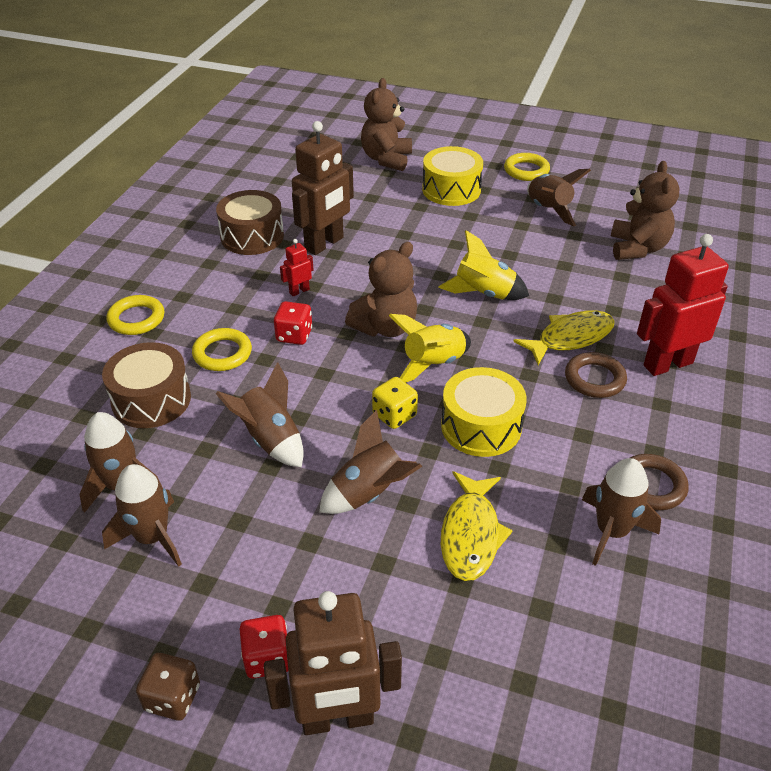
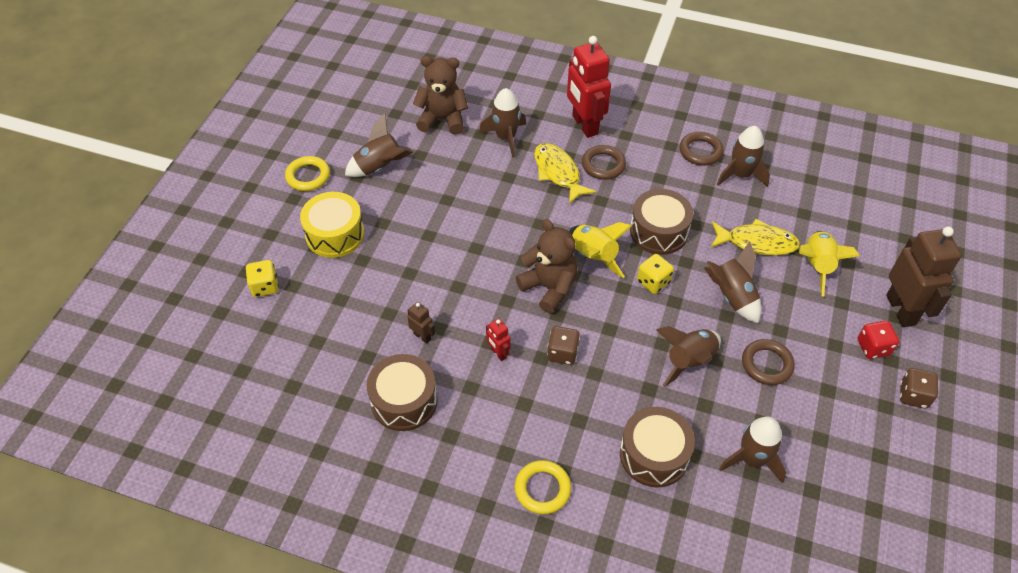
camera: 90 degrees left, 10 degrees up
brown rocket [102,464,182,567] -> brown rocket moved to [479,88,526,158]
yellow ring [192,328,252,371] -> none
red dice [274,301,313,345] -> brown dice [547,326,580,365]
brown robot [292,121,354,255] -> brown robot [407,302,435,344], size x0.45
brown teddy bear [361,78,412,171] -> yellow dice [245,260,279,297]
yellow rocket [438,230,529,300] -> yellow rocket moved to [799,231,859,296]
yellow drum [441,367,527,457] -> brown drum [630,189,693,255]
none -> brown ring [742,339,795,385]

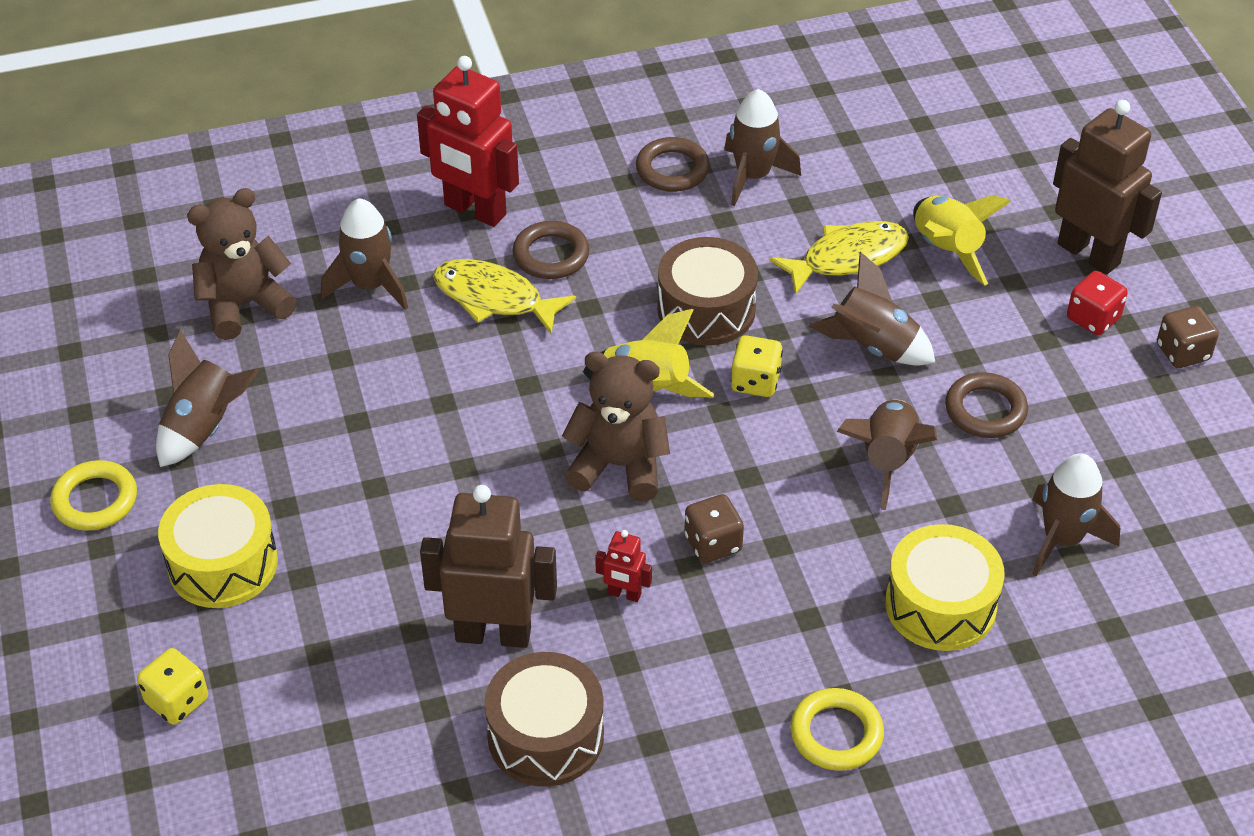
camera: 35 degrees left, 5 degrees down
brown robot [407,302,435,344] -> brown robot [420,485,557,648], size x2.24
brown drum [620,407,695,488] -> yellow drum [885,524,1005,651]

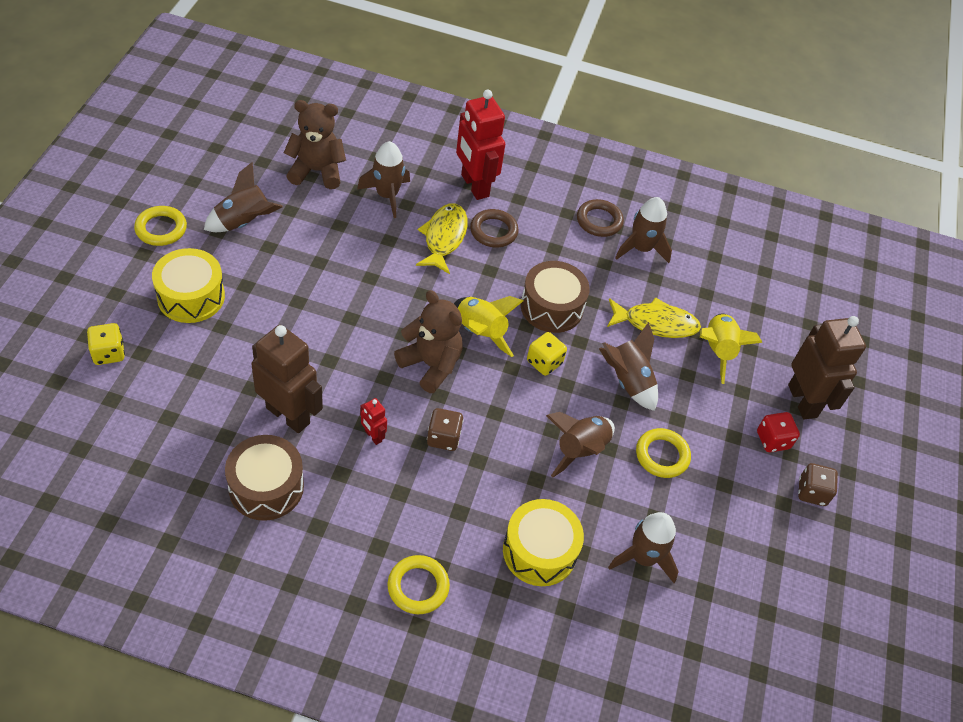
camera: 25 degrees right, 5 degrees up
yellow fish [433,259,576,335] -> yellow fish turned 45 degrees clockwise [416,203,468,274]
brown ring [945,372,1028,438] -> yellow ring [636,428,691,478]

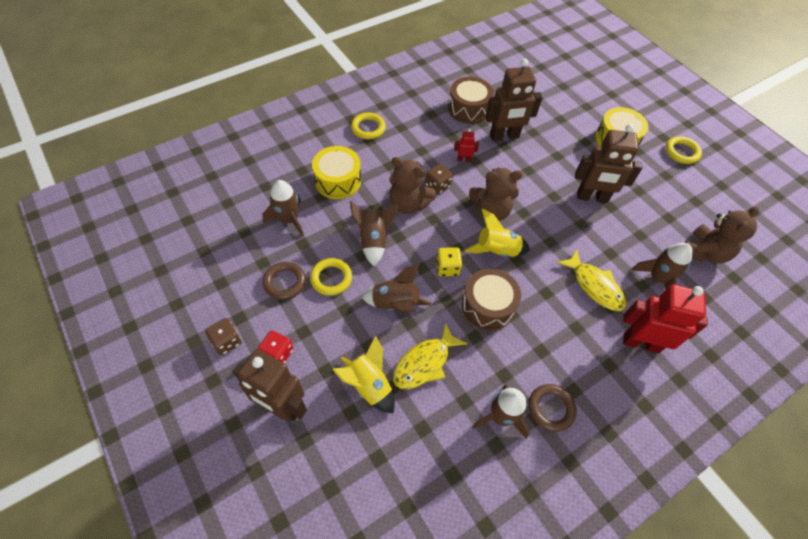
camera: 135 degrees right, 5 degrees up
yellow dice [87,323,125,365] -> none
brown rocket [204,162,283,232] -> none
brown ring [470,209,519,248] -> brown ring moved to [263,262,306,300]
none -> brown teddy bear [389,157,436,214]
none -> brown robot [575,124,643,203]

